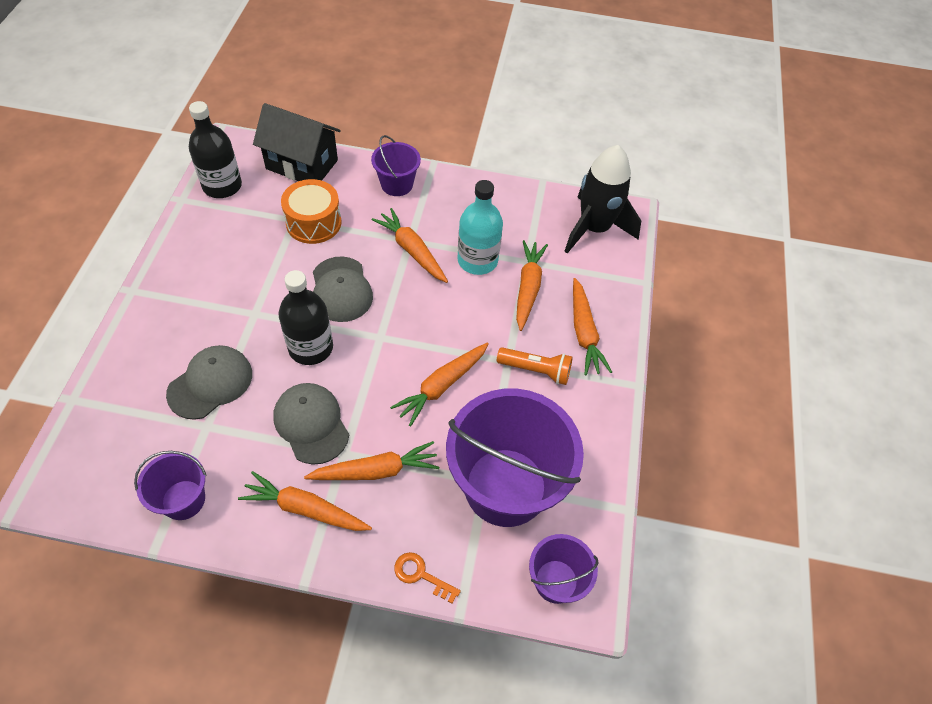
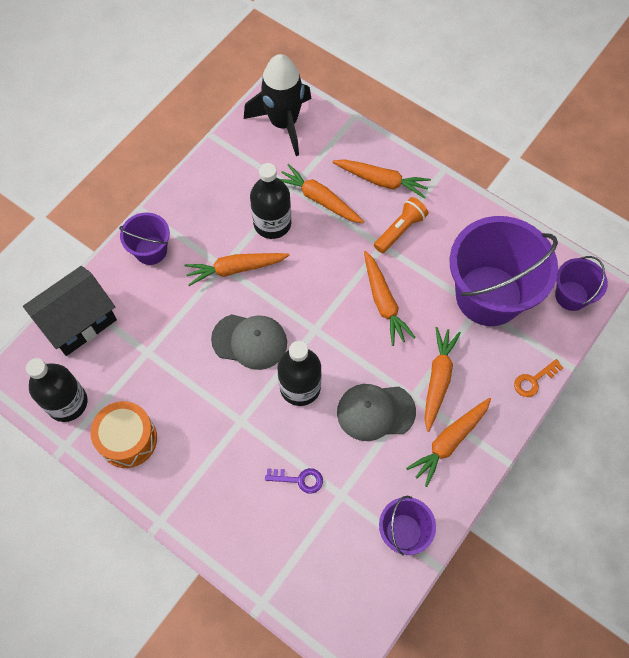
camera: 60 degrees left, 10 degrees up
grey cap [166,345,252,420] -> purple key [265,468,323,494]
orange drum [281,179,342,244] -> orange drum moved to [90,401,157,468]
turquoise bottle [458,180,503,275] -> black bottle [250,163,291,239]

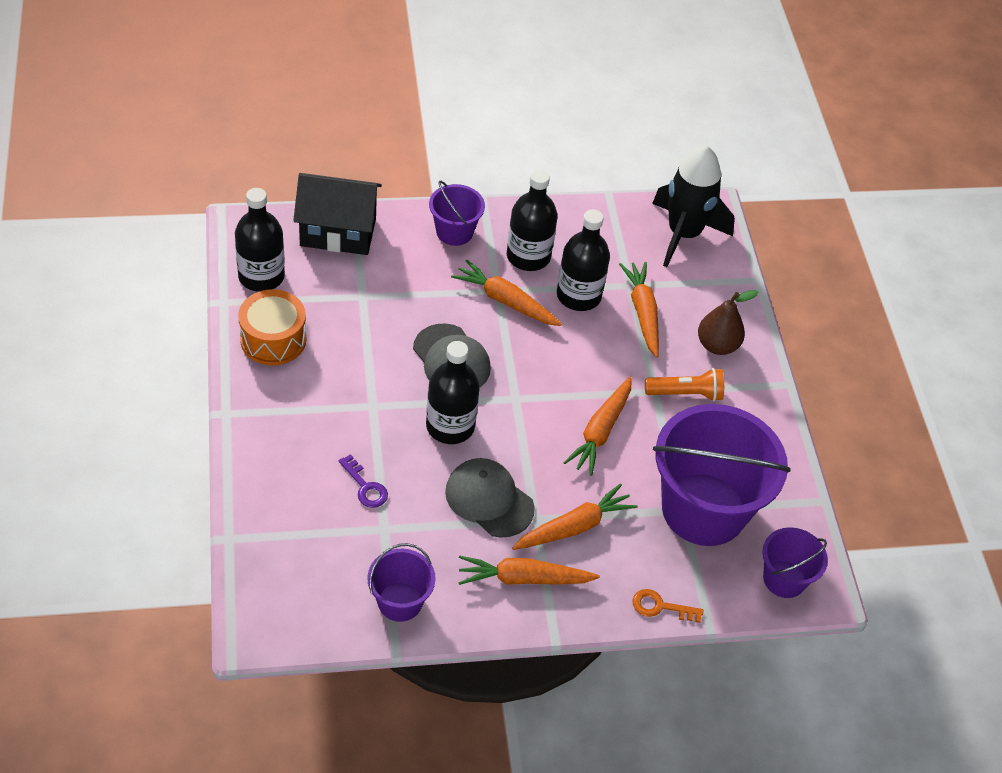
camera: 40 degrees right, 15 degrees down
orange carrot [332,159,431,198] -> brown pear [698,290,759,355]
none -> black bottle [507,169,558,271]

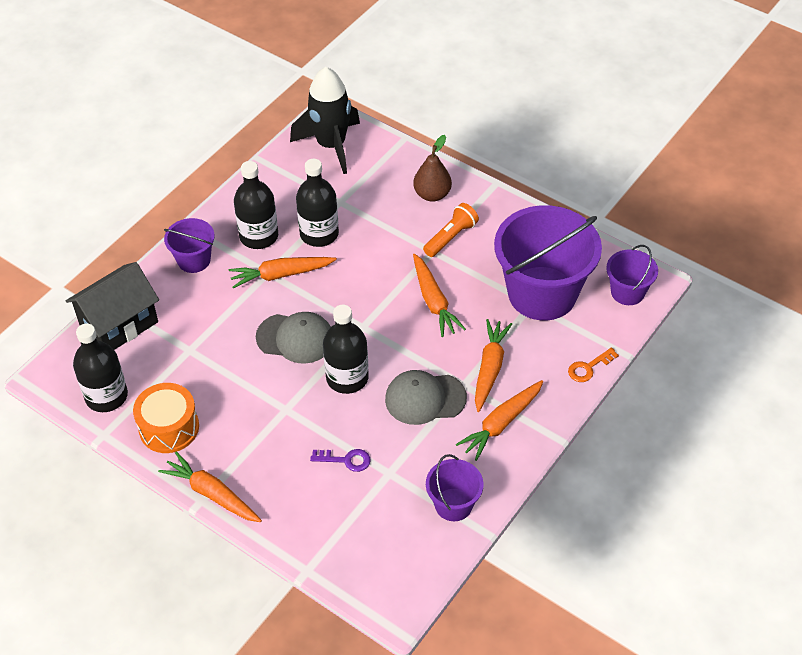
camera: 40 degrees left, 0 degrees up
orange carrot [619,262,659,358] -> orange carrot moved to [158,452,262,522]

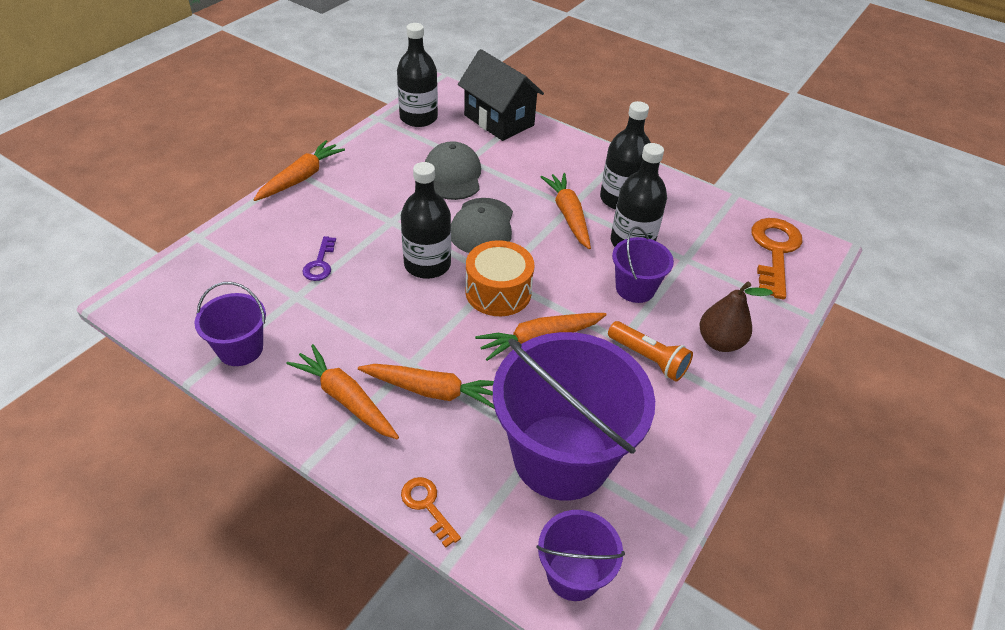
camera: 85 degrees right, 5 degrees down
orange drum [133,383,199,453] -> orange drum moved to [465,240,534,316]
purple bucket [164,218,215,273] -> purple bucket moved to [612,227,674,303]
black rocket [290,67,360,174] -> orange key [752,218,802,300]
grey cap [385,370,467,425] -> grey cap moved to [425,141,481,200]

